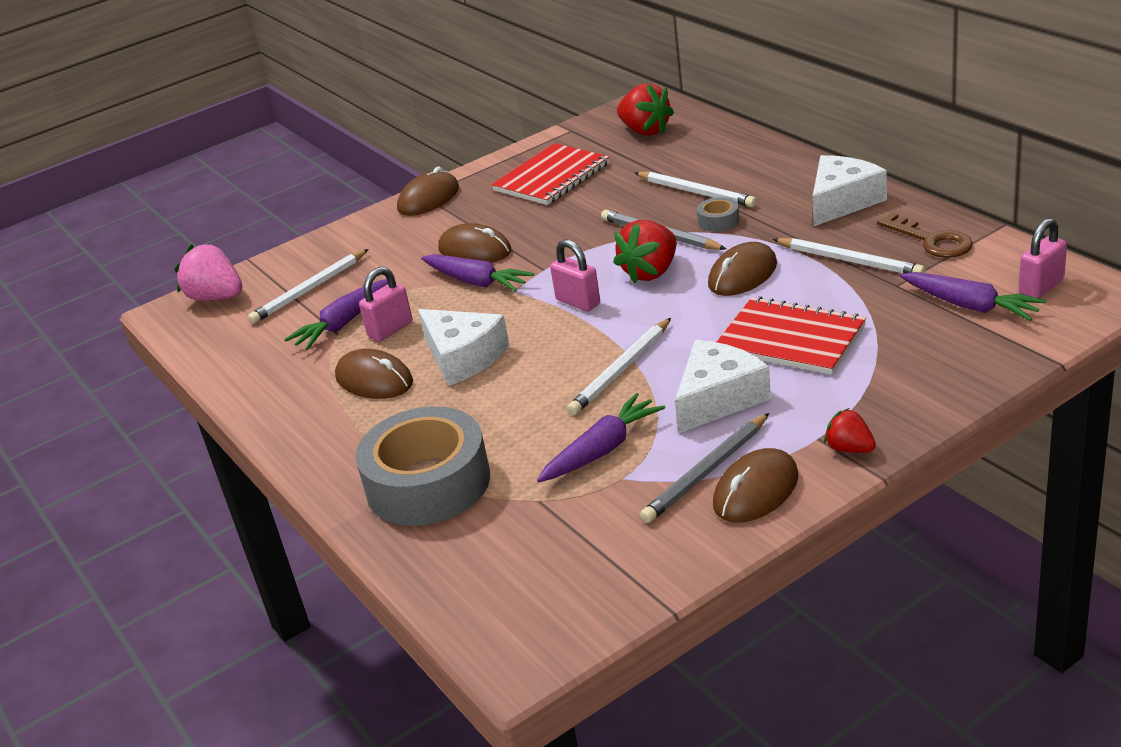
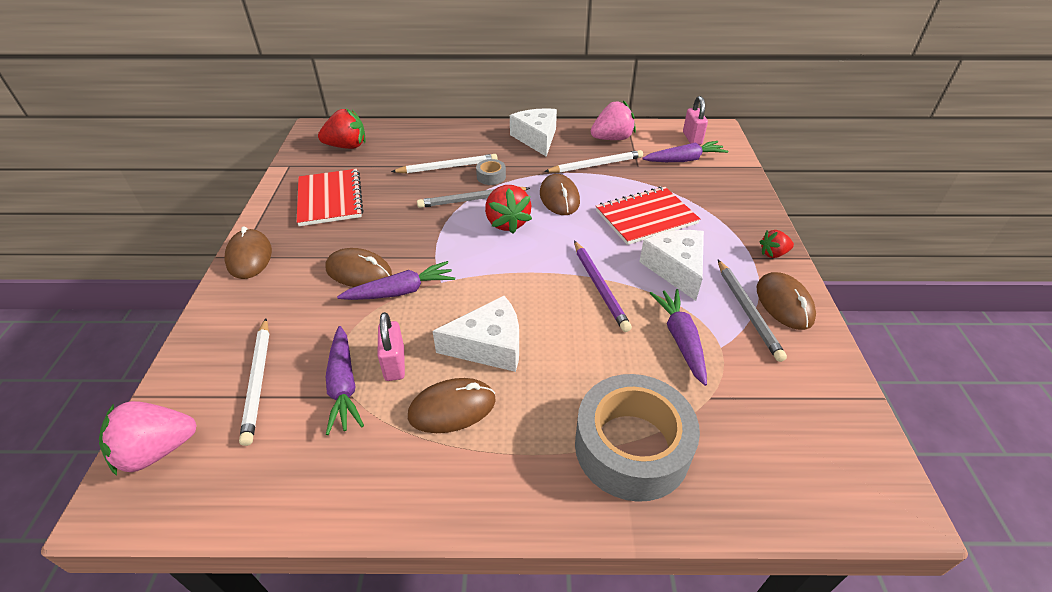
camera: 60 degrees left, 10 degrees up
brown mouse [438,223,511,263] -> brown mouse turned 45 degrees clockwise [325,248,392,287]
pink padlock [550,239,600,311] -> none
white pencil [567,318,671,415] -> purple pencil [574,241,632,332]
brown key [877,212,973,258] -> pink strawberry [591,100,636,140]

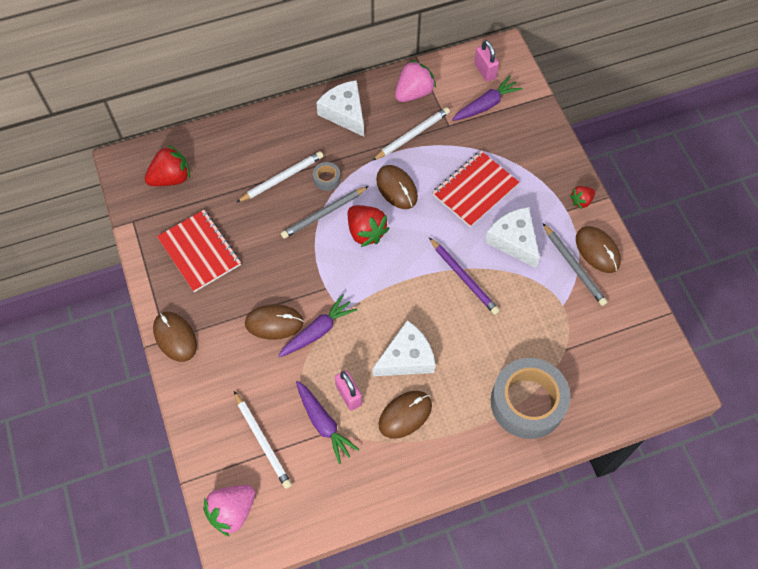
camera: 20 degrees left, 20 degrees up
purple carrot [650,289,707,386] -> none

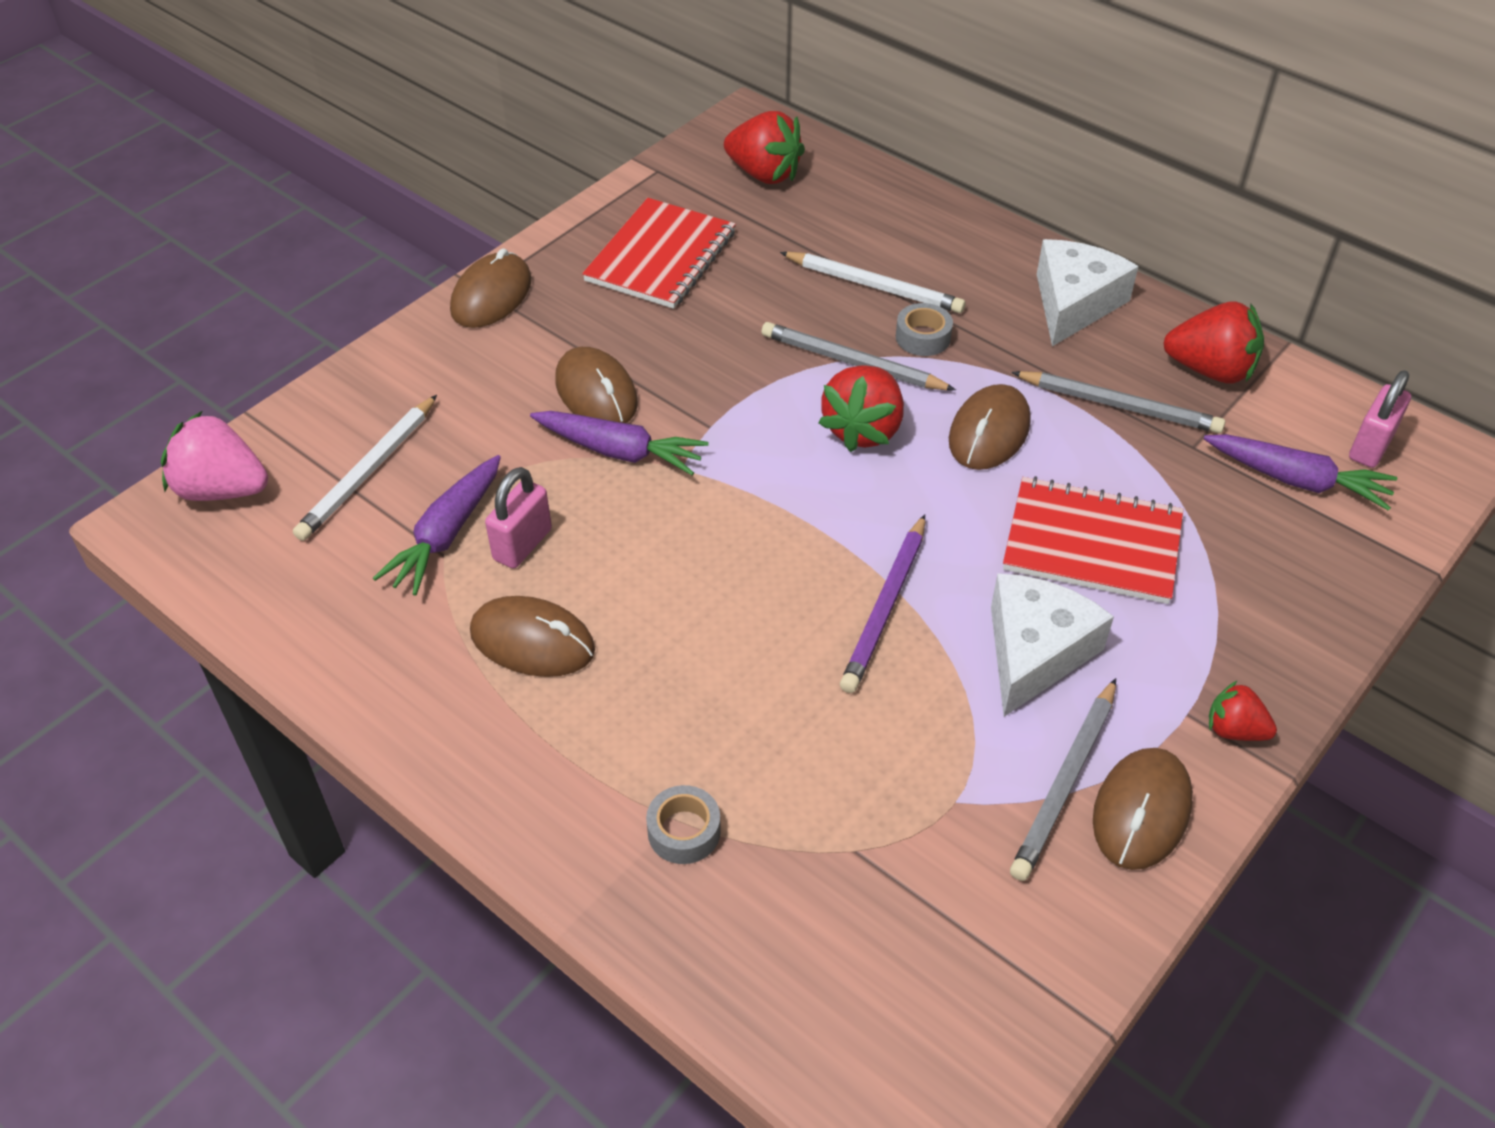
camera: 60 degrees right, 15 degrees down
white pencil [372,107,450,161] -> grey pencil [1011,371,1225,433]
white cheese [373,320,435,376] -> none
pink strawberry [395,60,436,102] -> red strawberry [1163,301,1264,383]
grey tape [491,358,570,439] -> grey tape [646,785,721,864], size x0.41

